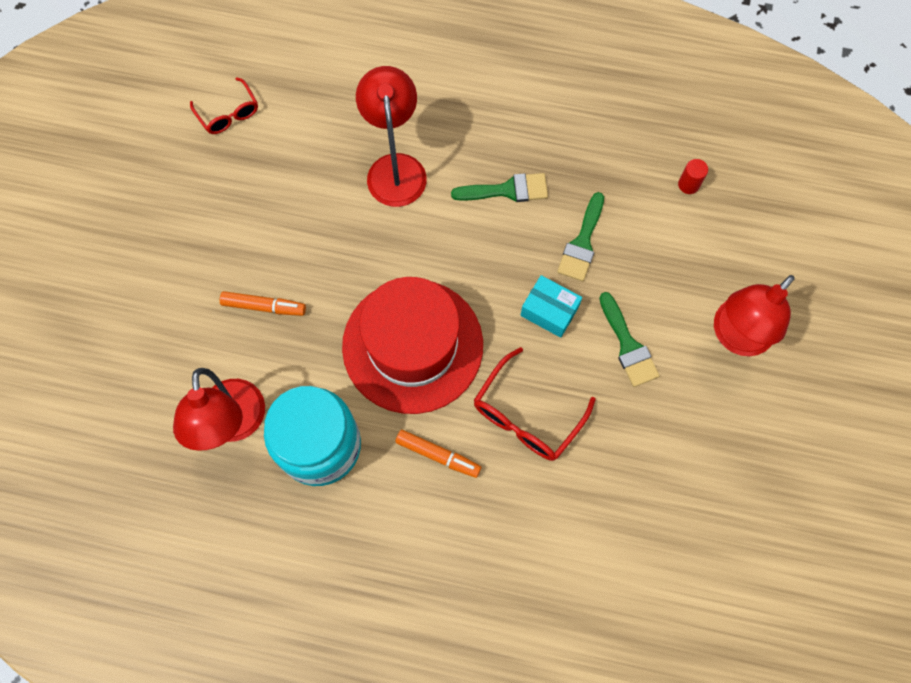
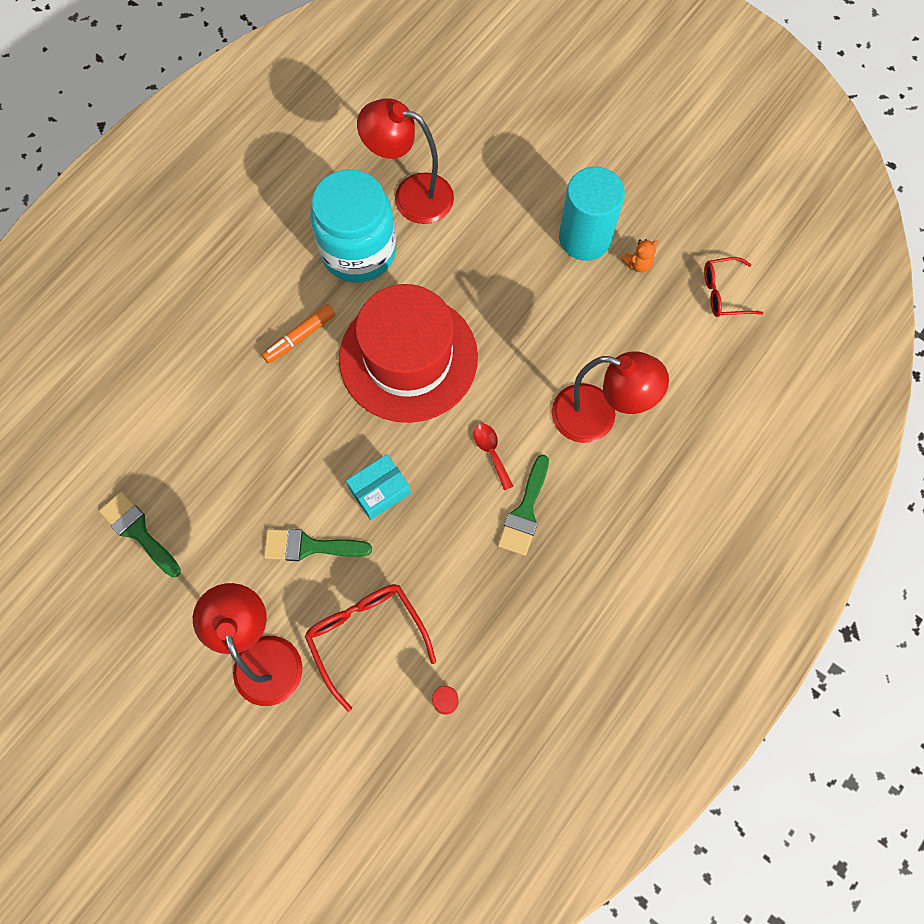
camera: 115 degrees right, 0 degrees up
orange marker [220,291,306,316] -> none
red glasses [474,347,595,461] -> red glasses moved to [305,584,436,712]
green brush [557,192,604,281] -> green brush moved to [99,491,181,577]
none -> red spoon [473,424,514,490]
none -> turquoise cylinder [559,167,625,261]
none -> orange teddy bear [621,239,658,272]

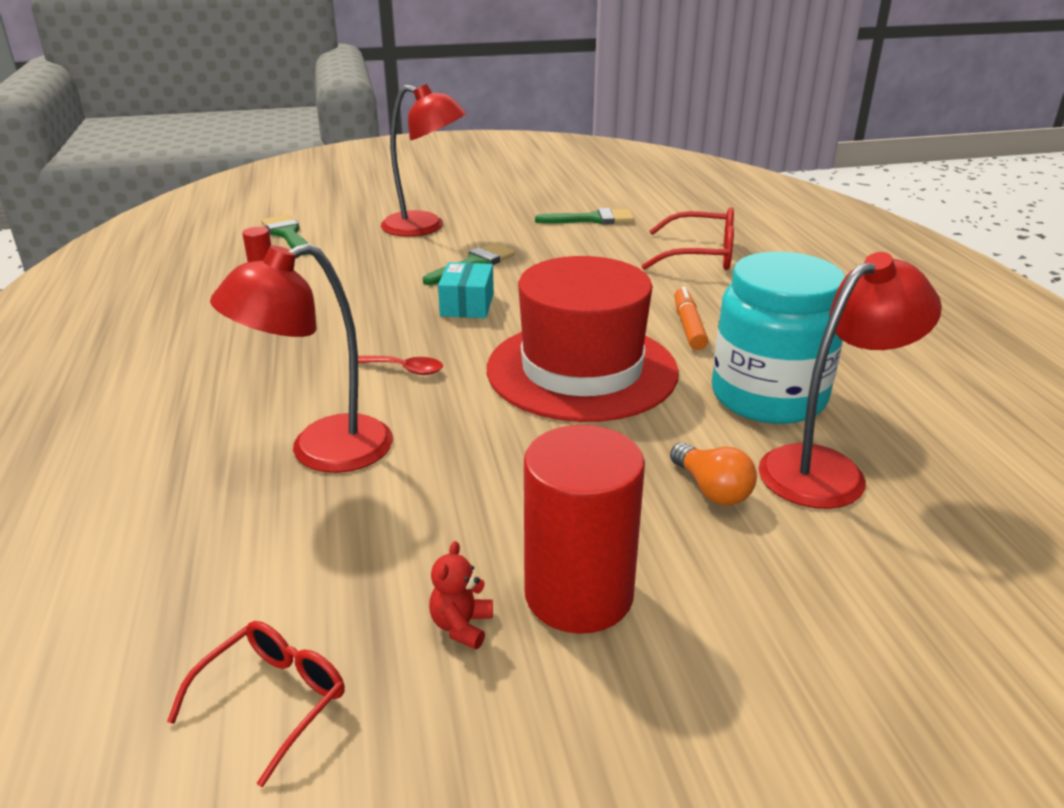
camera: 130 degrees right, 40 degrees down
red glasses [305,584,436,712] -> red glasses moved to [641,207,734,270]
green brush [498,455,549,556] -> green brush moved to [261,215,308,255]
turquoise cylinder [559,167,625,261] -> red cylinder [524,425,645,634]
orange teddy bear [621,239,658,272] -> red teddy bear [429,541,493,649]
none -> orange light bulb [670,443,757,505]

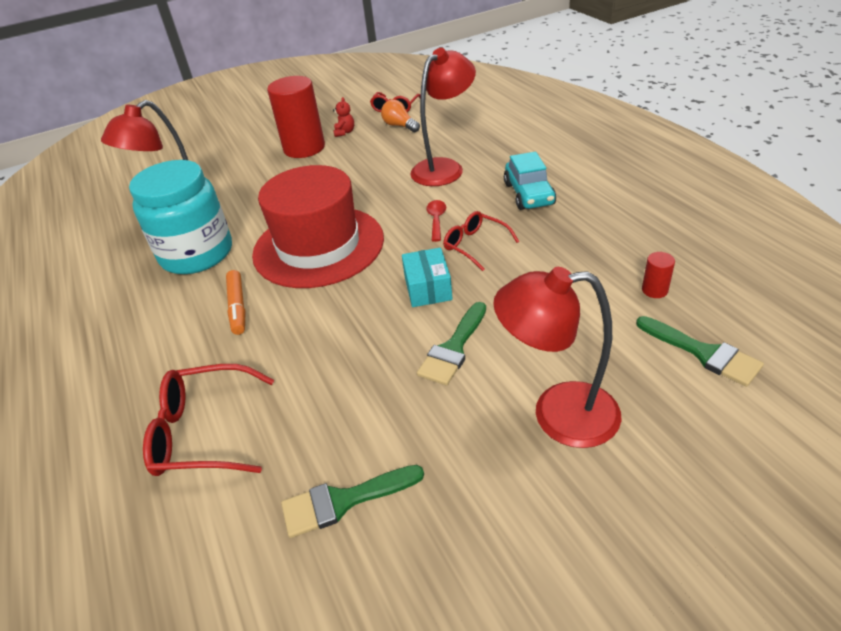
camera: 170 degrees right, 10 degrees up
red spoon [358,356,443,375] -> red spoon turned 90 degrees clockwise [426,200,446,242]
orange light bulb [670,443,757,505] -> orange light bulb moved to [381,99,420,132]
none -> red glasses [443,211,519,271]
none -> turquoise car [504,152,556,210]

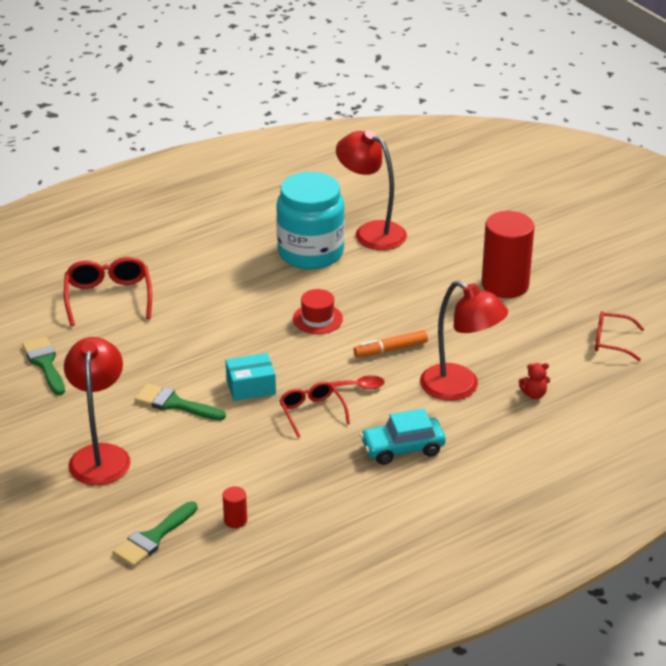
camera: 80 degrees right, 5 degrees down
orange marker [226,270,245,335] -> orange marker moved to [354,330,428,358]
red hat [252,165,384,288] -> red hat [293,289,343,334], size x0.41
red teddy bear [333,97,354,137] -> red teddy bear moved to [519,363,550,399]
orange light bulb [381,99,420,132] -> none
red glasses [443,211,519,271] -> red glasses turned 60 degrees counterclockwise [279,382,350,438]

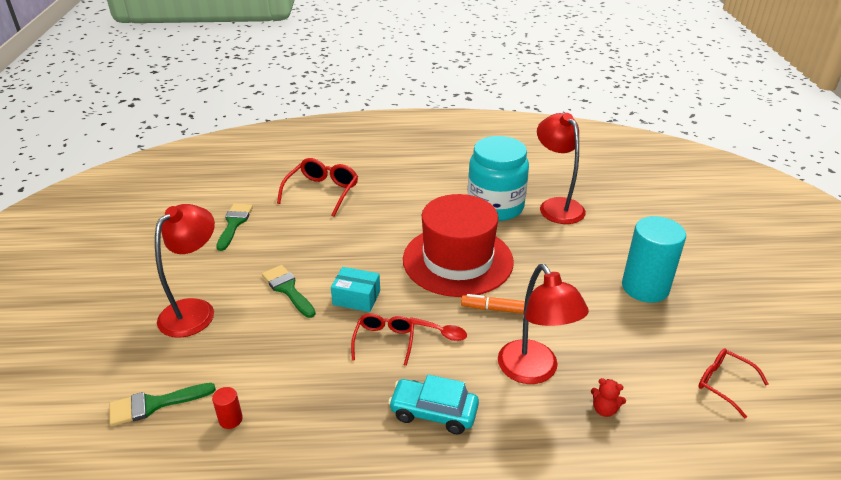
camera: 30 degrees right, 0 degrees up
red hat [293,289,343,334] -> red hat [403,194,514,297], size x2.44
red cylinder [481,211,534,298] -> turquoise cylinder [622,216,686,303]

